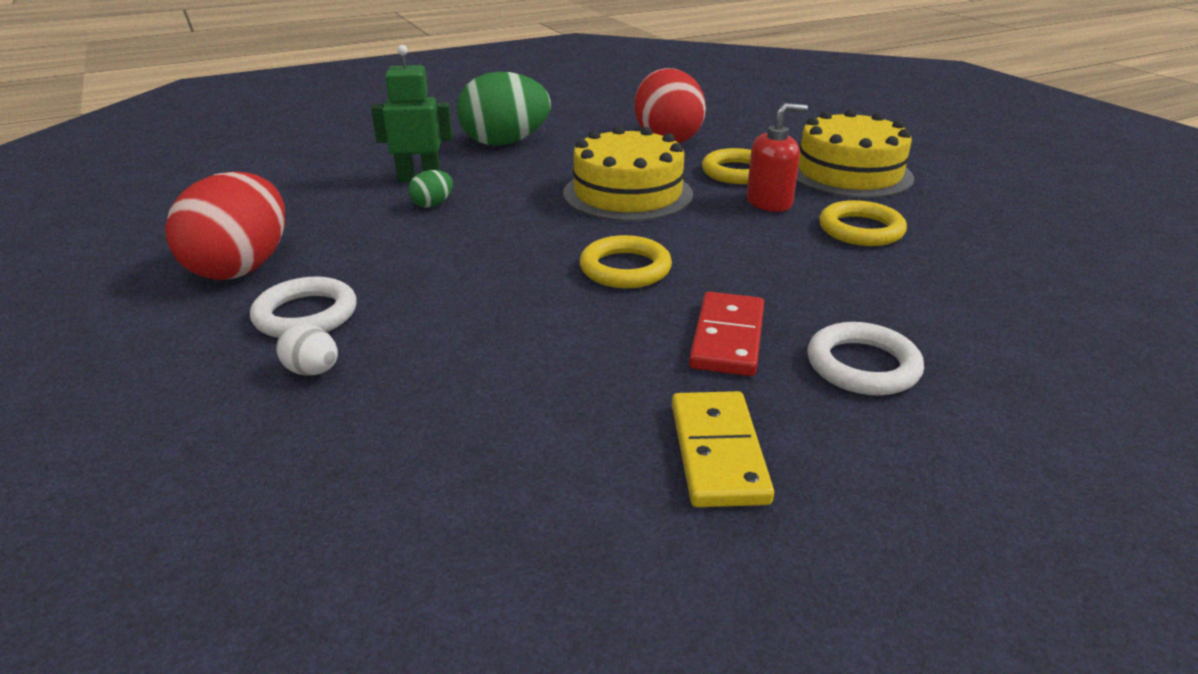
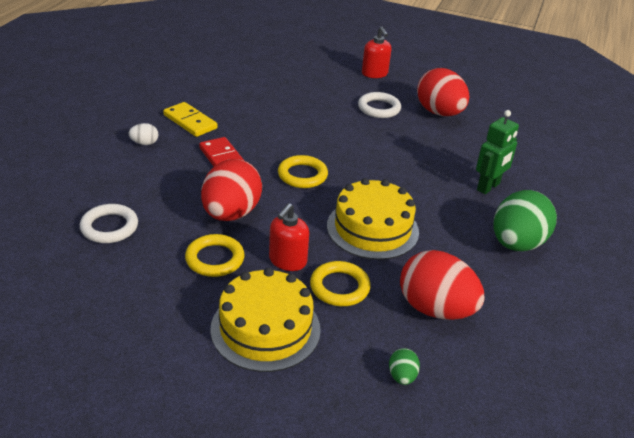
camera: 135 degrees right, 5 degrees up
white egg [276,324,338,376] -> white egg moved to [129,123,158,145]
green egg [408,170,453,208] -> green egg moved to [389,348,420,385]
white ring [807,322,924,395] -> white ring moved to [80,204,138,243]
none -> red egg [201,159,262,221]
none -> red soap dispenser [362,26,391,78]

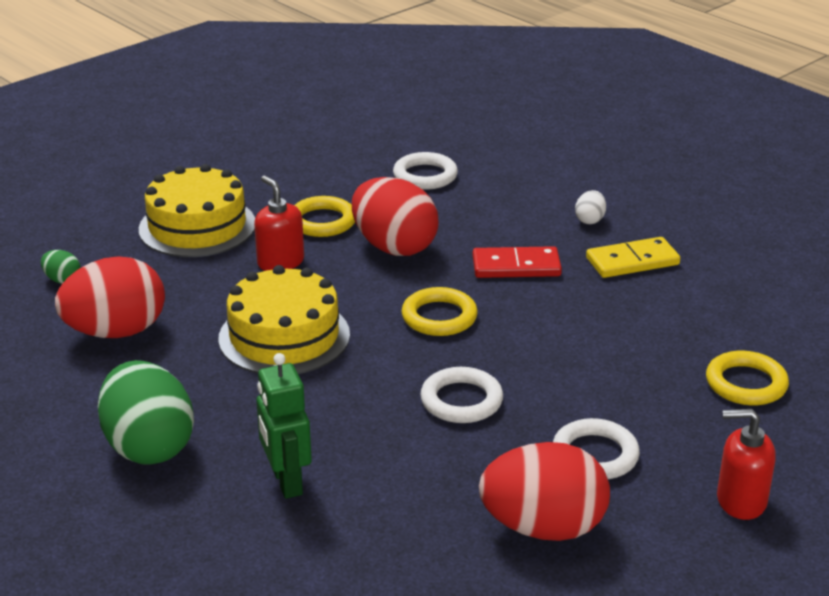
camera: 120 degrees right, 5 degrees down
yellow ring [310,261,371,306] -> yellow ring moved to [706,351,789,406]
none -> white ring [420,367,503,423]

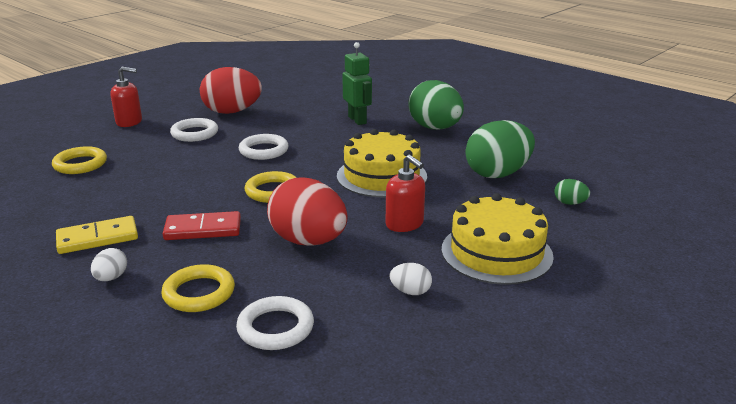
camera: 175 degrees right, 5 degrees down
red egg [55,256,165,338] -> green egg [466,120,535,178]
yellow ring [294,196,355,237] -> yellow ring moved to [161,264,235,312]
none -> white egg [390,263,432,295]

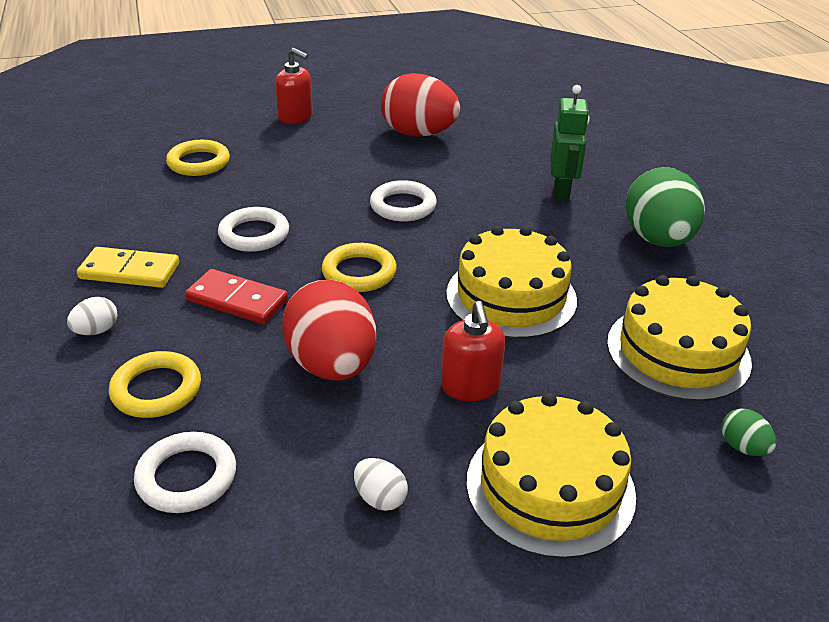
camera: 30 degrees right, 10 degrees up
white ring [170,118,218,142] -> white ring moved to [218,207,289,252]
green egg [466,120,535,178] -> yellow cake [607,275,752,401]

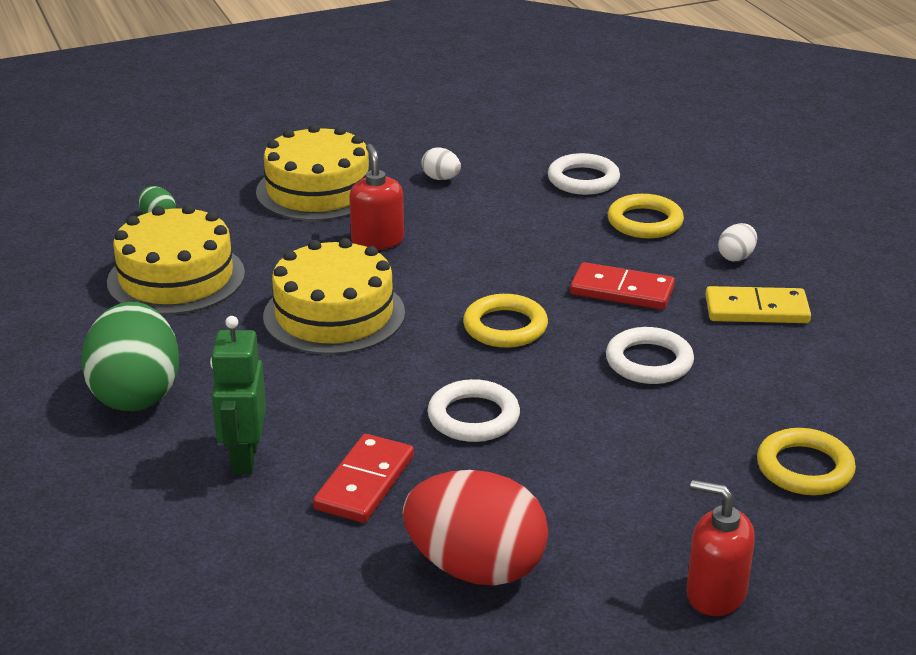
camera: 175 degrees right, 5 degrees down
red egg [282,280,376,381] -> none
none -> red domino [313,434,414,523]

